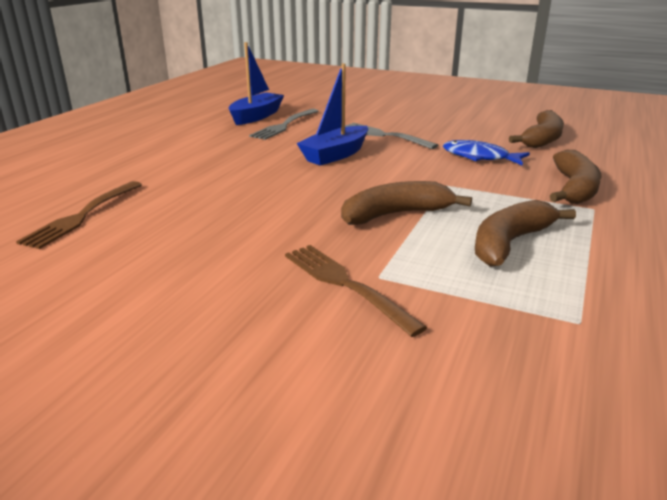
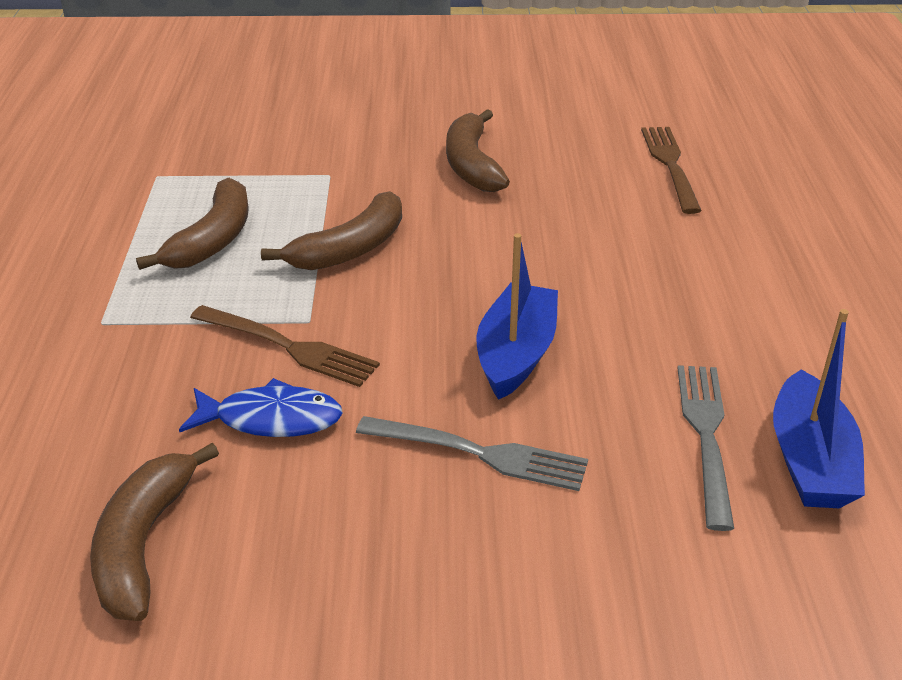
camera: 155 degrees right, 10 degrees up
brown fork [285,245,428,337] -> brown fork moved to [190,305,380,387]
brown banana [550,150,602,204] -> brown banana moved to [446,109,510,192]

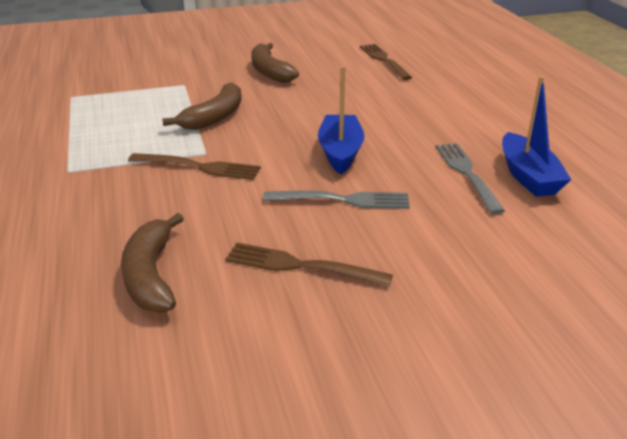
camera: 15 degrees left, 5 degrees down
brown banana [136,177,249,270] -> none
blue fish [179,378,343,437] -> none
none -> brown fork [225,243,393,287]

